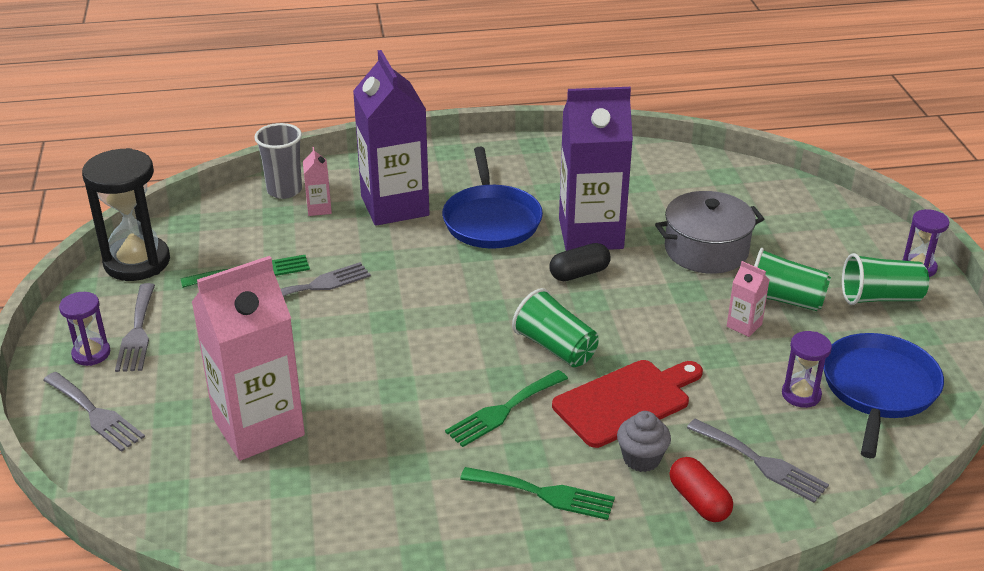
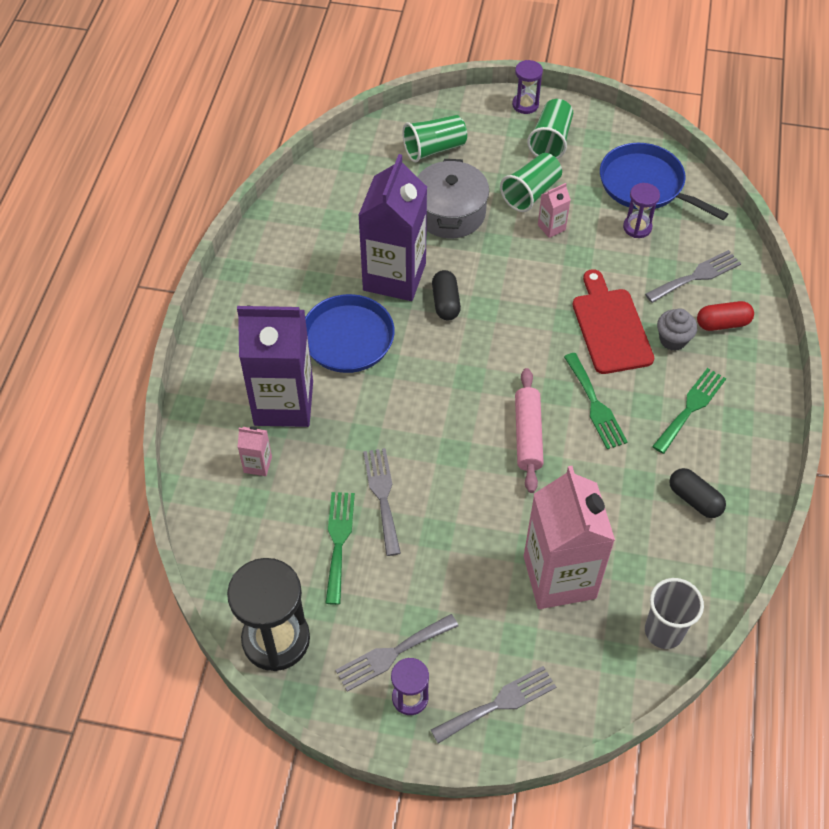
camera: 70 degrees left, 20 degrees up
grey fork [115,283,155,372] -> grey fork turned 135 degrees clockwise [335,614,459,692]
grey cup [254,123,302,199] -> grey cup moved to [645,578,704,649]
green cup [512,288,598,367] -> green cup moved to [402,115,467,162]
none -> pink rolling pin [515,368,544,493]
none -> black capsule [669,468,726,518]

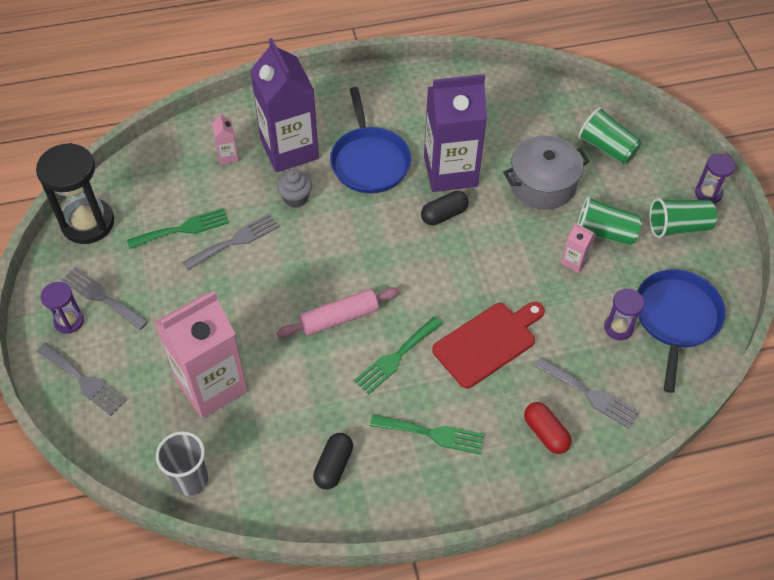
camera: 65 degrees right, 0 degrees up
grey cupcake [657,308,697,351] -> grey cupcake moved to [277,170,312,208]

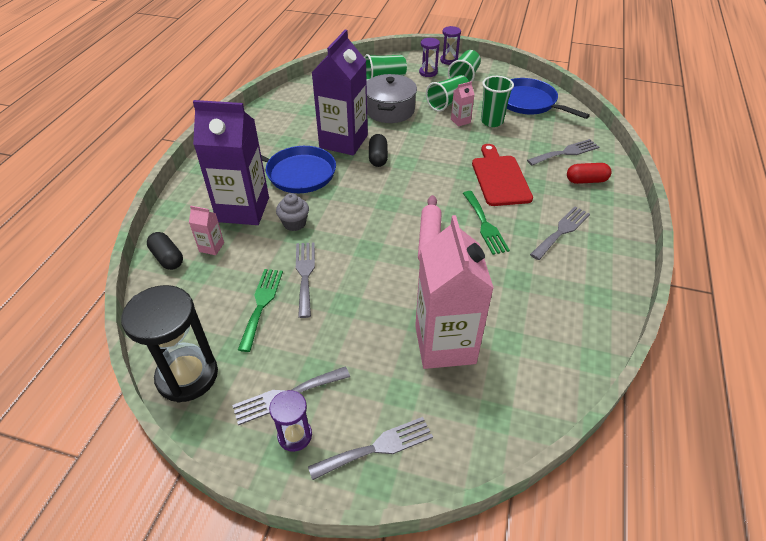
camera: 60 degrees left, 10 degrees down
grey cup [156,431,208,496] -> none
black capsule [313,433,353,489] -> black capsule moved to [147,232,183,270]
green fork [370,414,485,455] -> grey fork [530,207,590,260]
purple hourglass [604,289,644,340] -> purple hourglass moved to [419,38,440,77]
none -> green cup [481,76,514,127]

